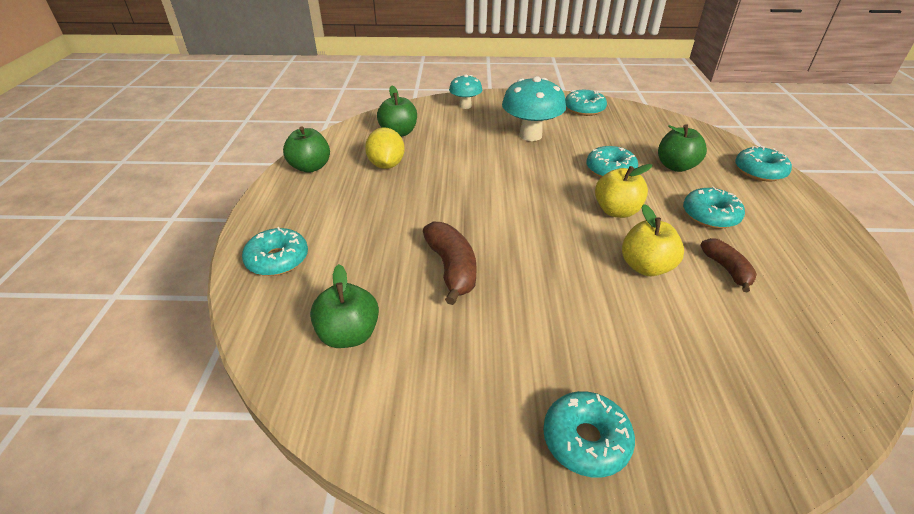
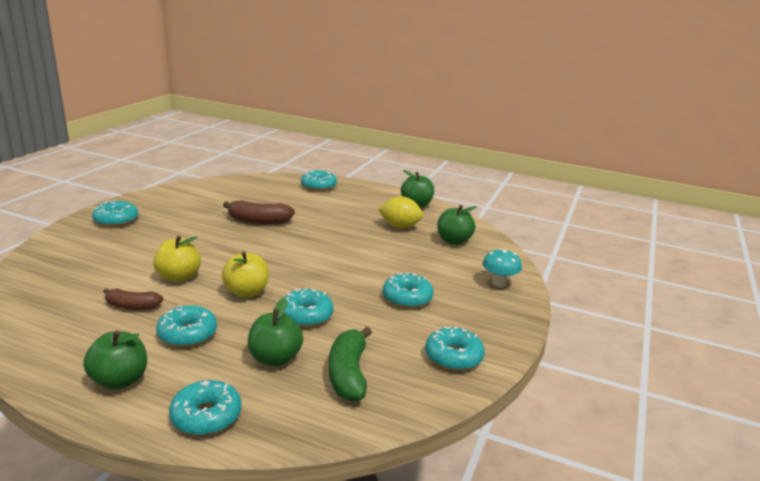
camera: 110 degrees right, 15 degrees down
green apple [310,264,379,348] -> green apple moved to [83,330,147,390]
turquoise mushroom [502,76,566,141] -> turquoise donut [383,272,434,308]
none -> green banana [329,327,372,402]

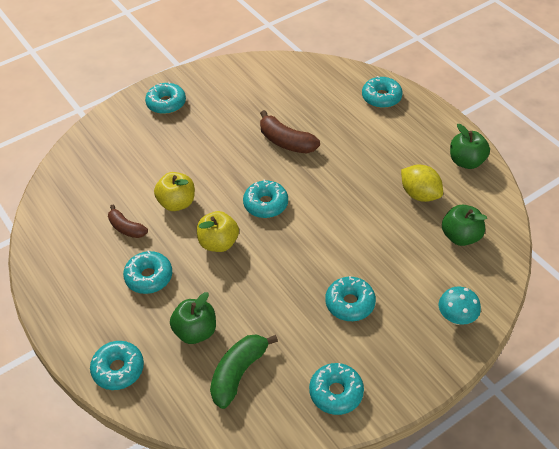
camera: 35 degrees right, 25 degrees up
green apple [83,330,147,390] -> none
turquoise donut [283,288,334,327] -> turquoise donut moved to [243,179,288,218]

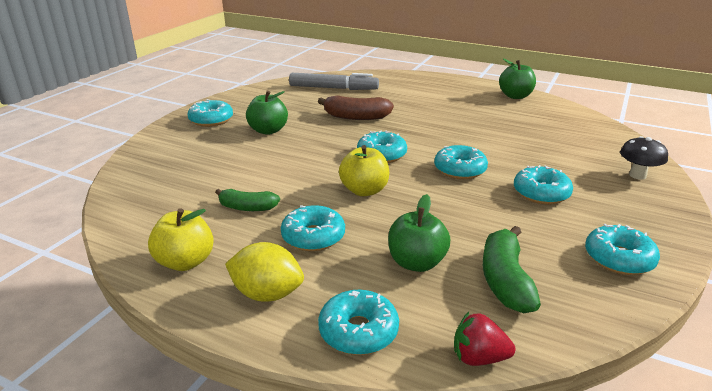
camera: 30 degrees left, 20 degrees down
brown banana [108,205,148,238] -> green banana [215,189,280,211]
yellow apple [154,172,195,211] -> yellow apple moved to [148,208,214,271]
turquoise donut [362,76,403,108] -> turquoise donut moved to [434,145,488,179]
yellow lemon [401,164,443,202] -> yellow lemon moved to [225,242,304,302]
turquoise mushroom [439,287,481,325] -> black mushroom [620,136,668,180]
green apple [442,204,487,246] -> green apple moved to [246,91,288,135]
none -> grey marker [289,73,379,90]
none -> red strawberry [454,312,515,366]

